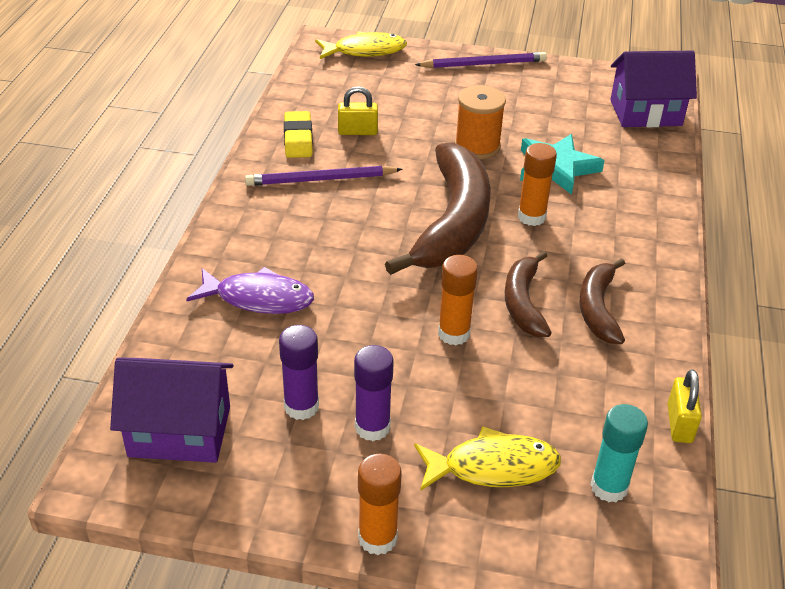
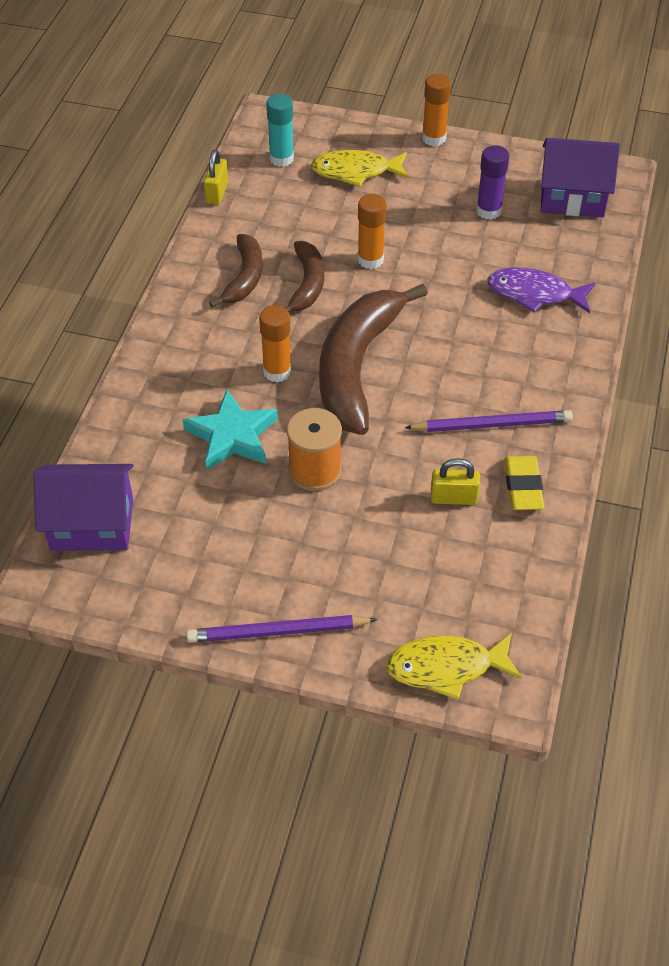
camera: 175 degrees left, 10 degrees up
purple glue stick [354,345,394,441] -> none

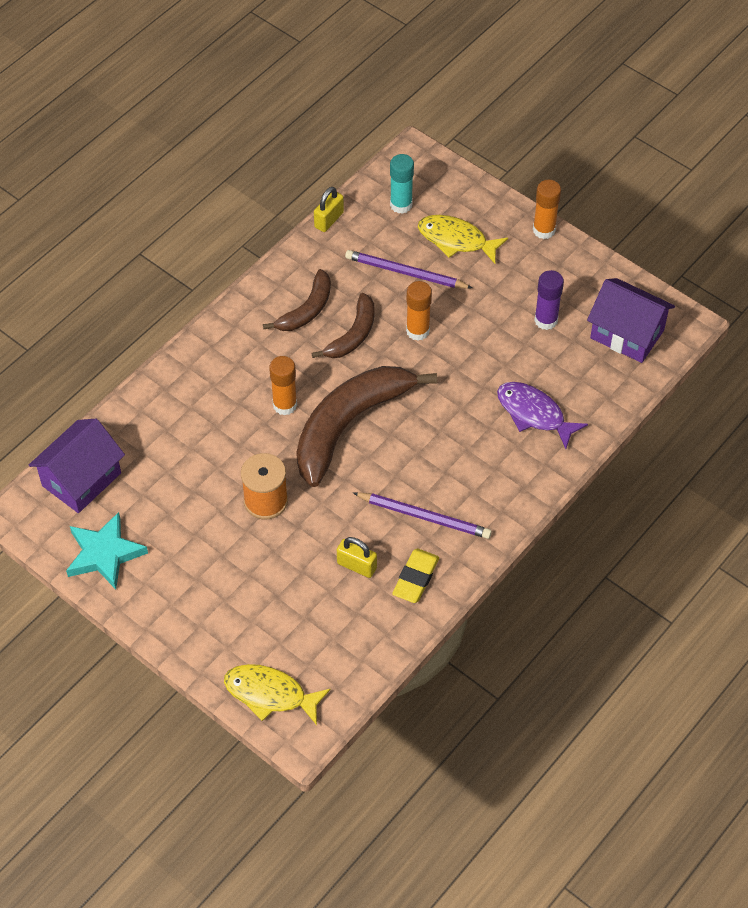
camera: 25 degrees right, 5 degrees up
purple house [33,464,134,551] -> purple house turned 75 degrees counterclockwise [29,419,125,513]
turquoise star [183,390,278,470] -> turquoise star moved to [66,512,148,590]
purple pencil [186,615,377,643] -> purple pencil moved to [345,250,472,289]

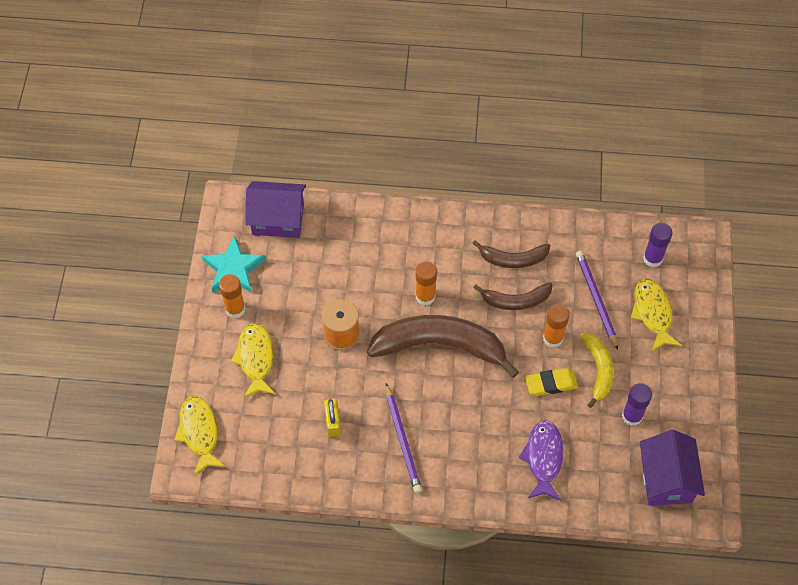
camera: 55 degrees right, 5 degrees up
yellow padlock [314,187,344,232] -> none
turquoise glue stick [390,154,414,214] -> purple glue stick [643,223,673,267]
yellow eraser [392,548,439,603] -> yellow eraser moved to [525,368,578,396]
orange glue stick [533,180,561,239] -> orange glue stick moved to [219,274,246,318]
none -> yellow fish [231,323,275,398]
none -> yellow banana [580,333,614,408]

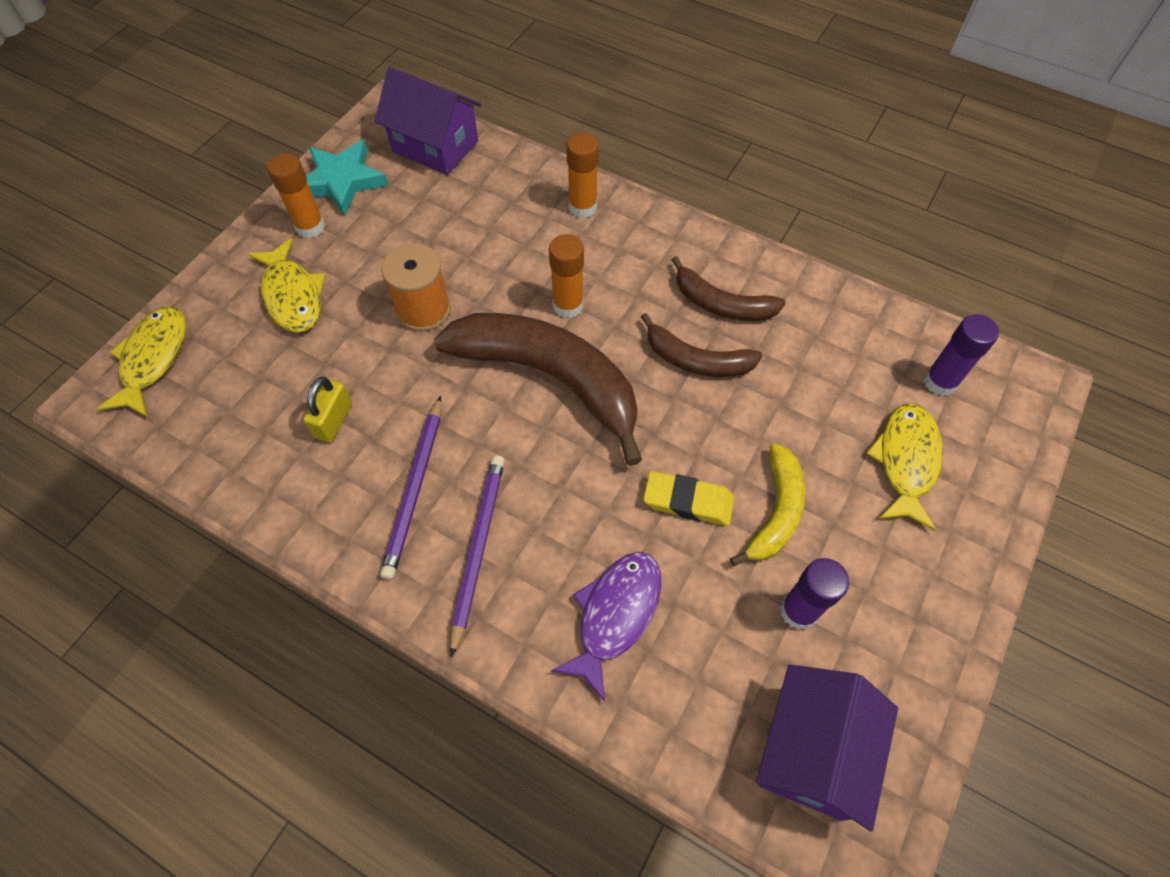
camera: 25 degrees right, 0 degrees up
yellow fish [231,323,275,398] -> yellow fish turned 135 degrees clockwise [248,238,325,332]
orange glue stick [543,304,570,348] -> orange glue stick moved to [566,133,599,218]
purple pencil [576,251,618,350] -> purple pencil moved to [450,455,505,658]

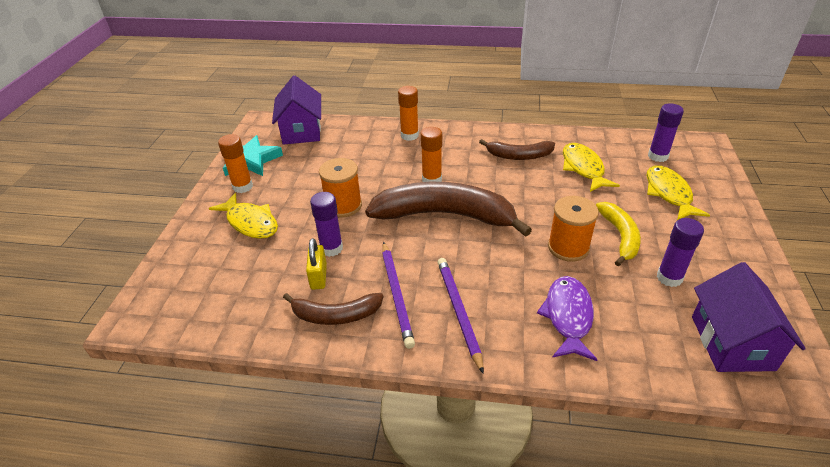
camera: 20 degrees left, 20 degrees down
yellow fish [97,306,186,417] -> yellow fish moved to [563,143,620,192]
purple house [374,67,482,175] -> purple house turned 75 degrees clockwise [272,76,321,145]
brown banana [641,313,763,377] -> brown banana moved to [283,293,384,325]
yellow eraser [643,471,735,526] -> orange spool [548,196,599,262]
none -> purple glue stick [310,192,343,257]

